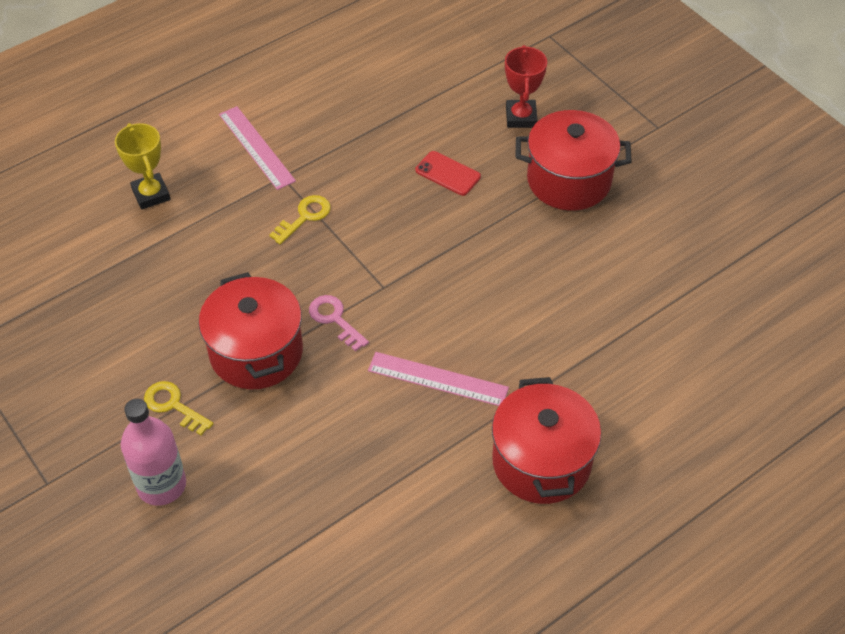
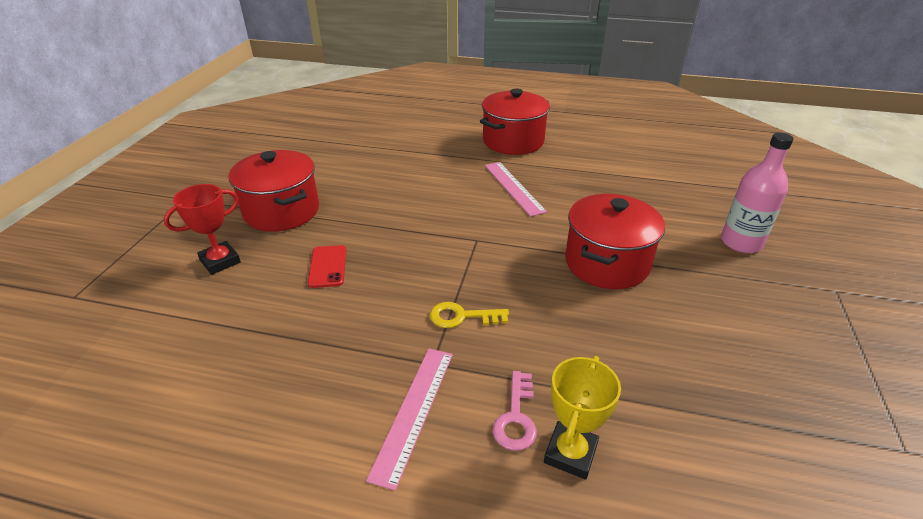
camera: 130 degrees left, 15 degrees down
yellow key [144,381,213,435] -> none
pink key [309,295,369,351] -> pink key moved to [493,371,537,451]

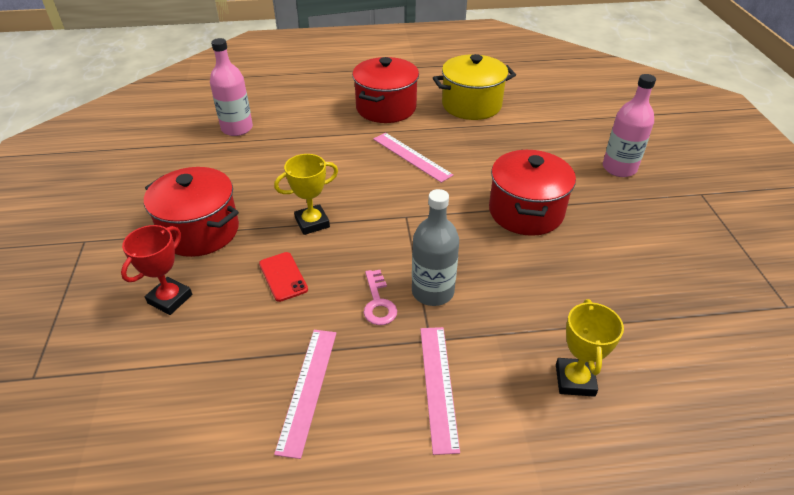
camera: 20 degrees left, 5 degrees up
yellow key [430,302,509,328] -> grey bottle [412,189,459,306]
pink key [493,371,537,451] -> pink key moved to [364,270,397,325]
none -> pink bottle [210,38,253,136]
none -> yellow trophy [274,154,338,235]
none -> pink ruler [274,330,336,459]
none -> yellow pot [433,54,516,120]

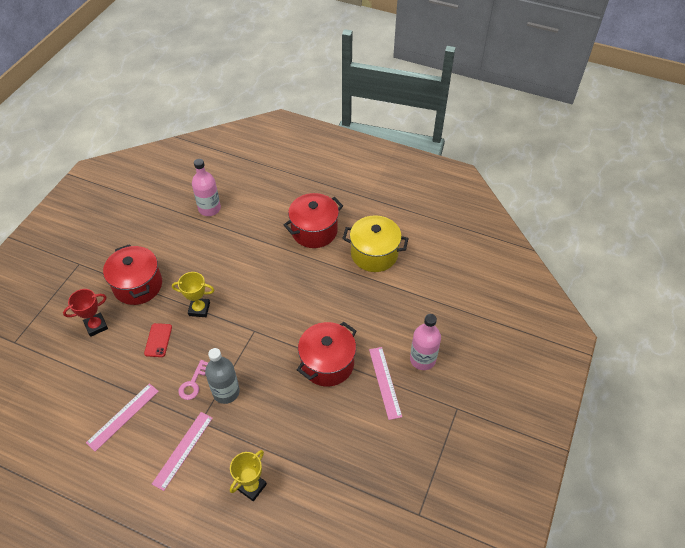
camera: 30 degrees right, 10 degrees up
pink ruler [373,133,453,183] -> pink ruler moved to [369,347,402,420]

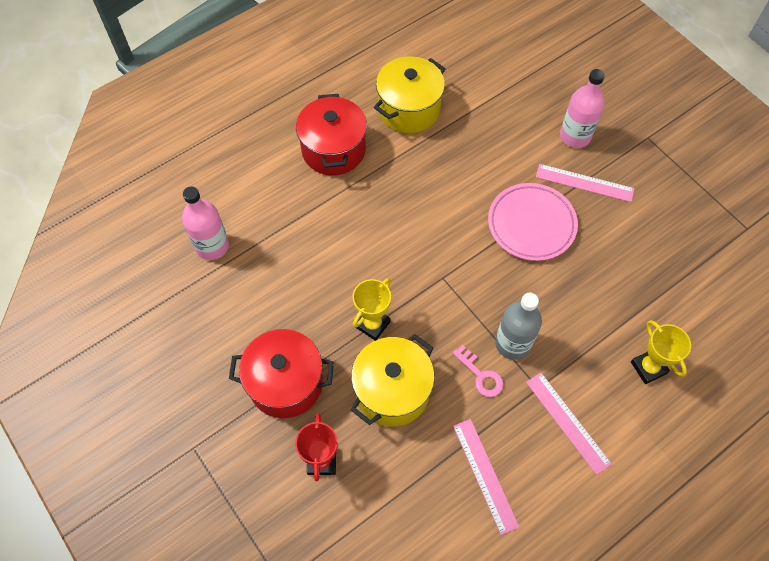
camera: 60 degrees left, 10 degrees up
red phone [144,323,172,357] -> yellow pot [351,334,435,426]
red pot [297,322,356,387] -> pink plate [488,183,578,261]

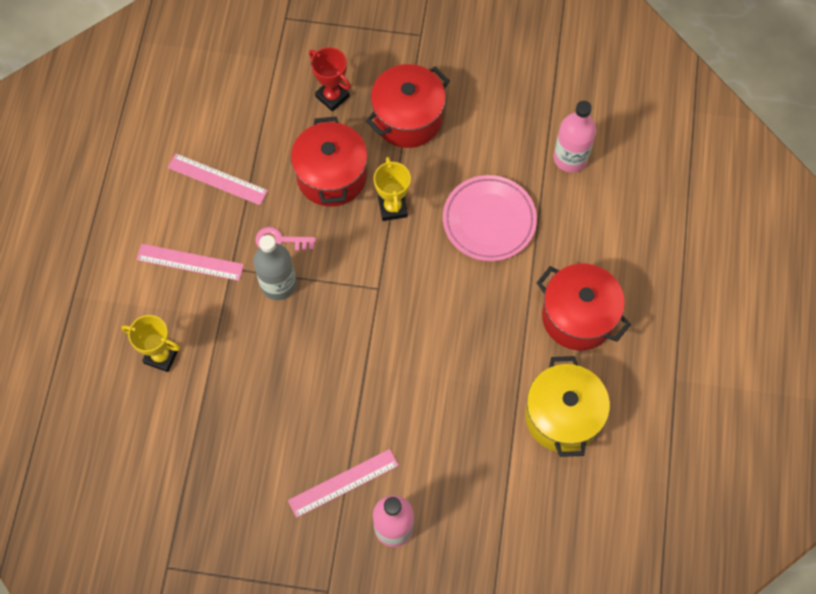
camera: 135 degrees right, 5 degrees up
yellow pot [351,334,435,426] -> red pot [291,117,368,207]
pink plate [488,183,578,261] -> pink plate moved to [443,175,537,261]

